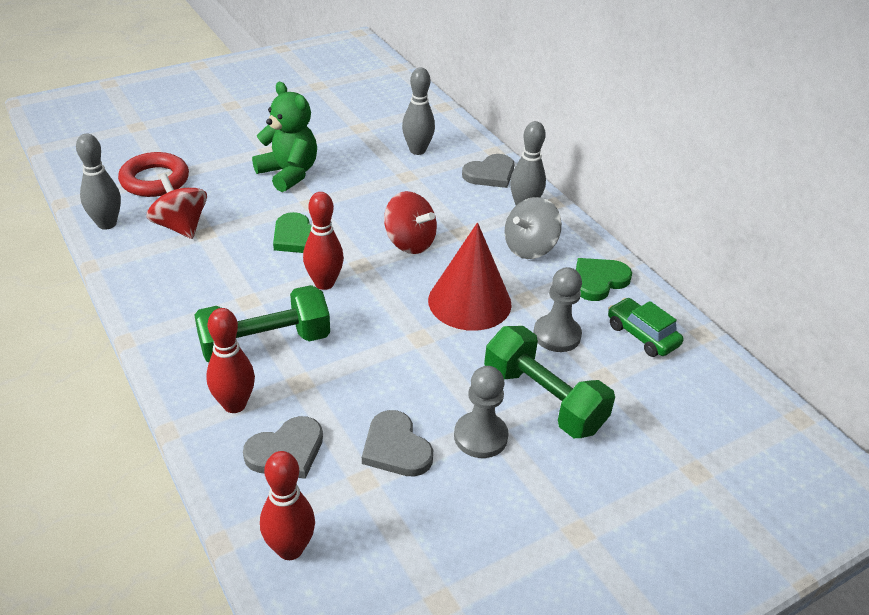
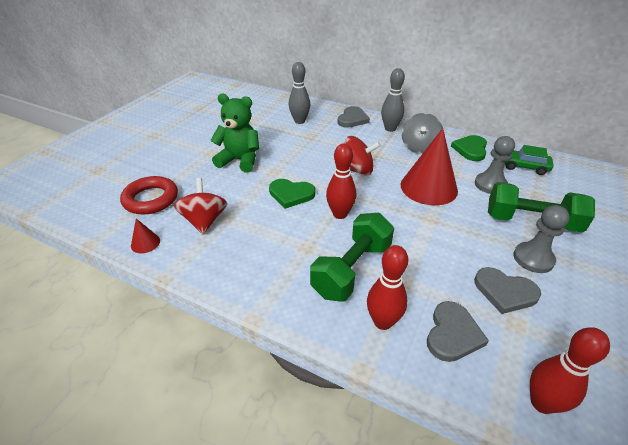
camera: 30 degrees left, 0 degrees up
grey bowling pin [76,134,121,230] -> red cone [131,219,160,253]
red spinning top [146,174,207,239] -> red spinning top turned 60 degrees clockwise [174,178,227,235]

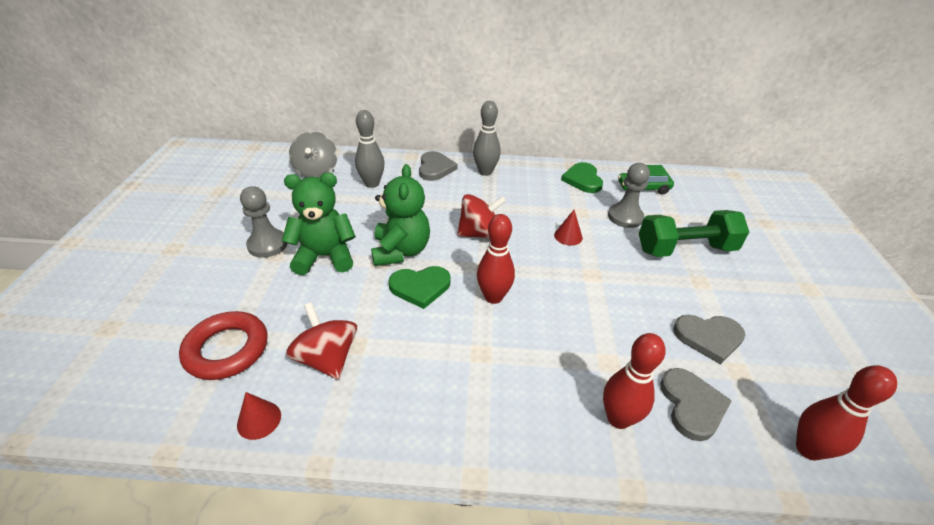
camera: 25 degrees left, 0 degrees up
green dumbbell [310,213,394,302] -> none
red cone [400,128,458,205] -> red cone [554,210,583,246], size x0.43
grey spinning top [402,113,443,154] -> grey spinning top moved to [289,131,337,178]
grey pawn [513,205,570,273] -> grey pawn moved to [240,186,288,258]
none -> green teddy bear [371,164,430,266]

